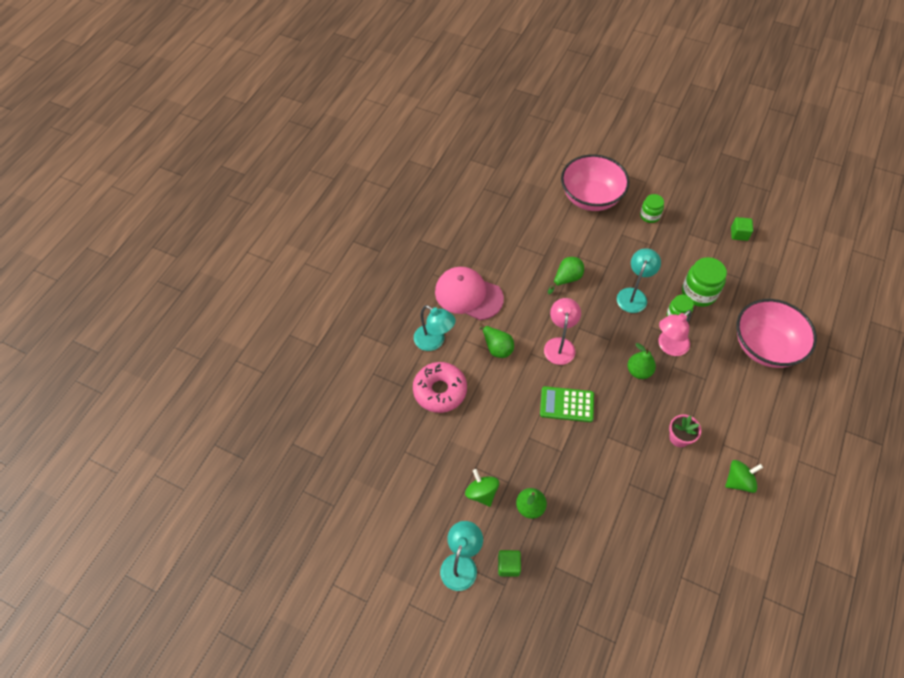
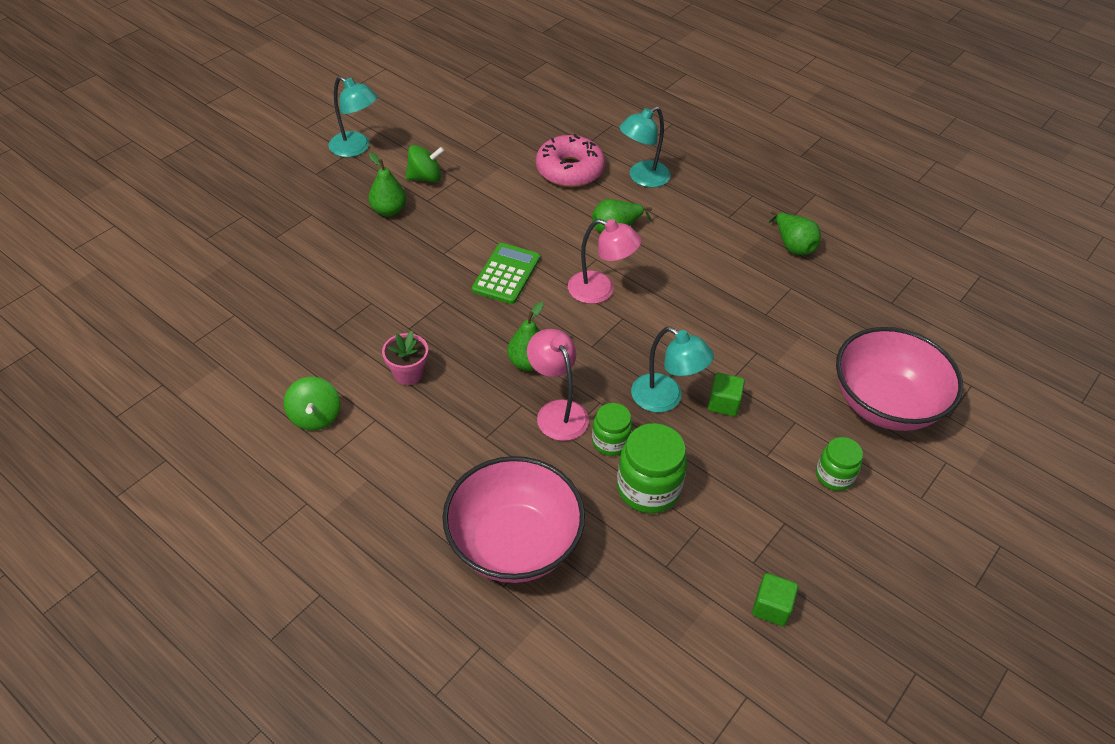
camera: 100 degrees right, 10 degrees down
pink cap [435,267,504,320] -> none
green cube [498,550,521,577] -> green cube moved to [708,373,745,416]
green pear [548,257,584,294] -> green pear moved to [769,211,821,255]

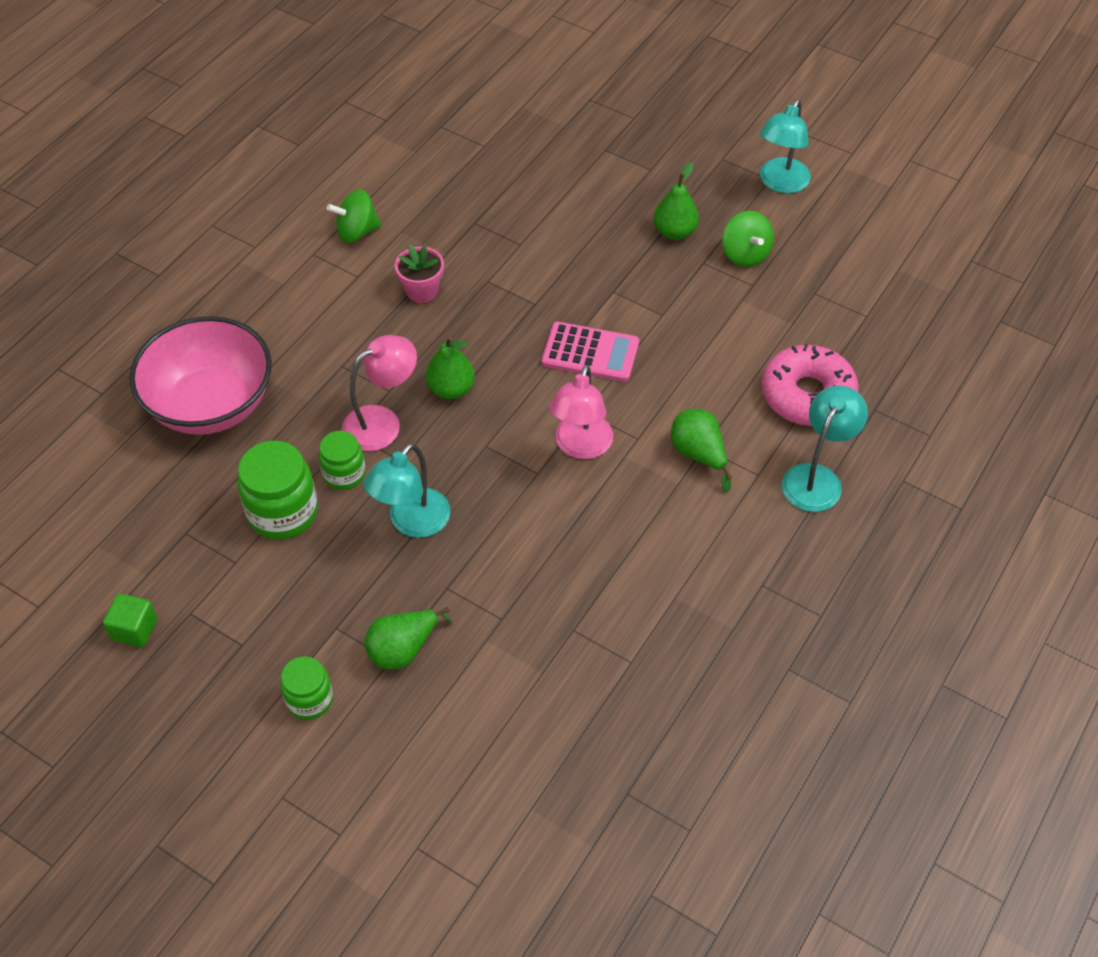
camera: 85 degrees right, 5 degrees up
green calculator [472,243,540,304] -> pink calculator [541,322,639,382]
turquoise lamp [619,107,671,187] -> turquoise lamp turned 75 degrees clockwise [782,386,868,512]
green cube [708,373,745,416] -> none
green pear [769,211,821,255] -> green pear moved to [364,607,453,670]
pink bowl [836,327,963,431] -> none

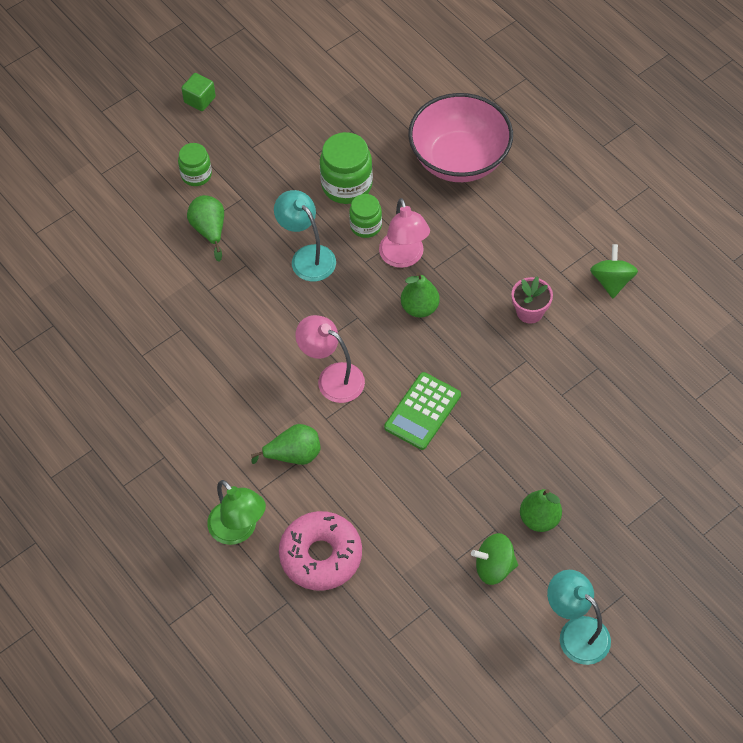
camera: 110 degrees right, 5 degrees up
green cube [103,593,157,647] -> green cube moved to [181,73,216,111]
pink calculator [541,322,639,382] -> green calculator [384,372,461,450]
turquoise lamp [782,386,868,512] -> green lamp [207,480,266,545]

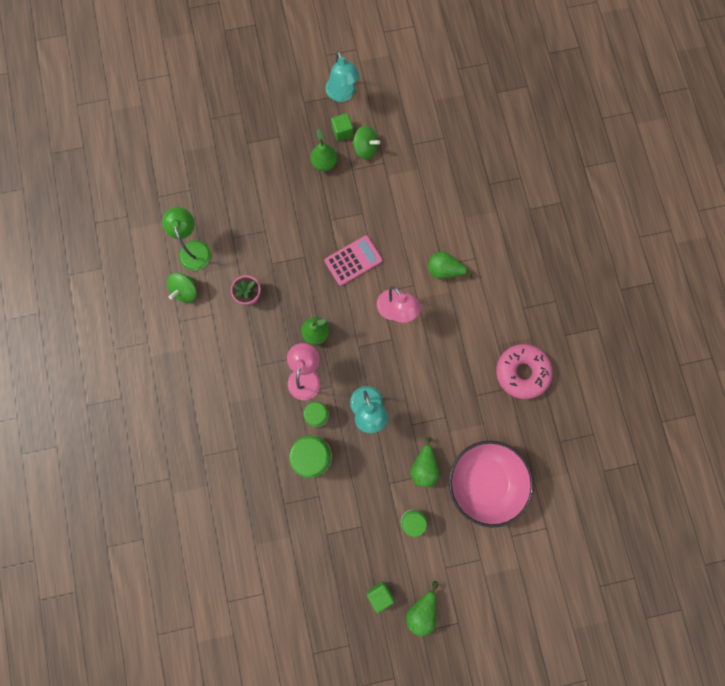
camera: 155 degrees left, 20 degrees up
green lamp [207,480,266,545] -> green lamp moved to [162,207,211,271]
pink donut [279,511,362,591] -> pink donut moved to [496,344,553,399]
green calculator [384,372,461,450] -> pink calculator [324,235,382,286]
pink bowl [408,93,513,182] -> pink bowl moved to [449,441,534,528]
none -> green cube [331,113,353,141]
none -> green pear [406,581,438,637]

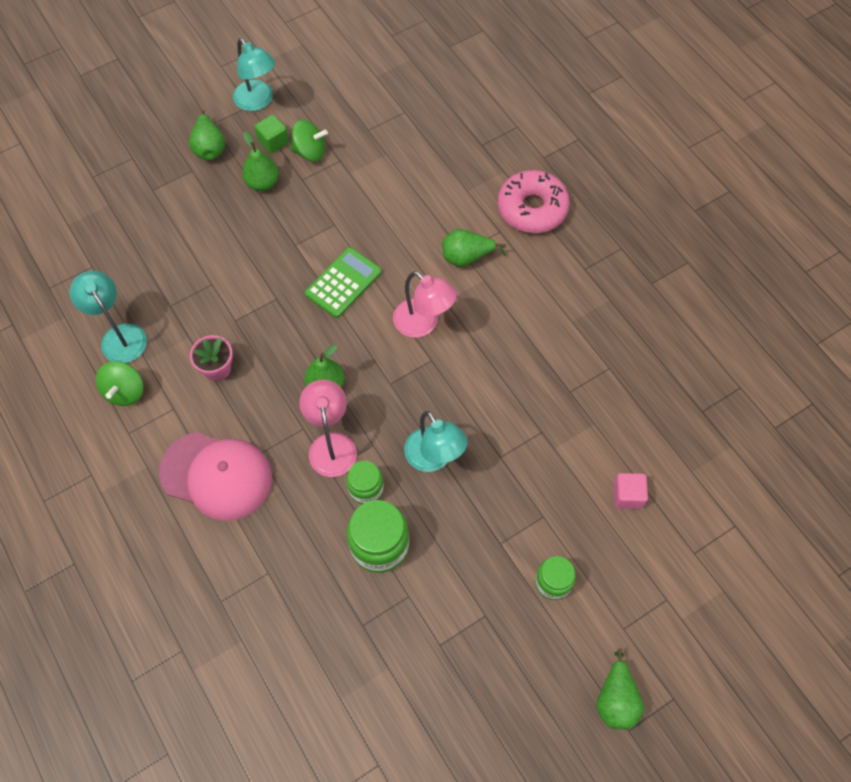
camera: 20 degrees left, 15 degrees down
green lamp [162,207,211,271] -> turquoise lamp [70,271,147,363]
pink calculator [324,235,382,286] -> green calculator [305,247,382,318]
green cube [367,581,394,613] -> none
green pear [410,437,440,487] -> green pear moved to [189,110,225,160]
pink bowl [449,441,534,528] -> pink cube [613,473,648,509]
pink donut [496,344,553,399] -> pink donut moved to [498,170,570,233]
none -> pink cap [159,432,272,521]

